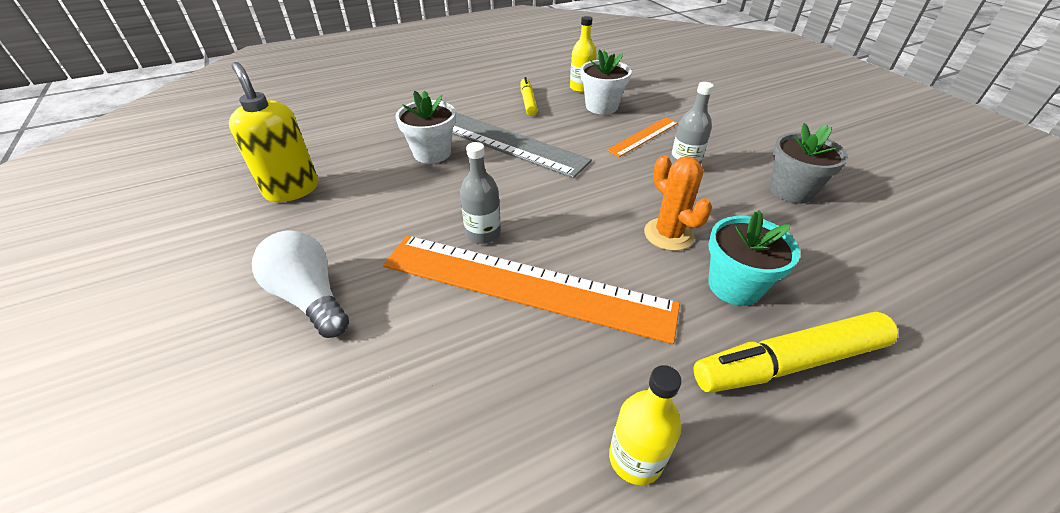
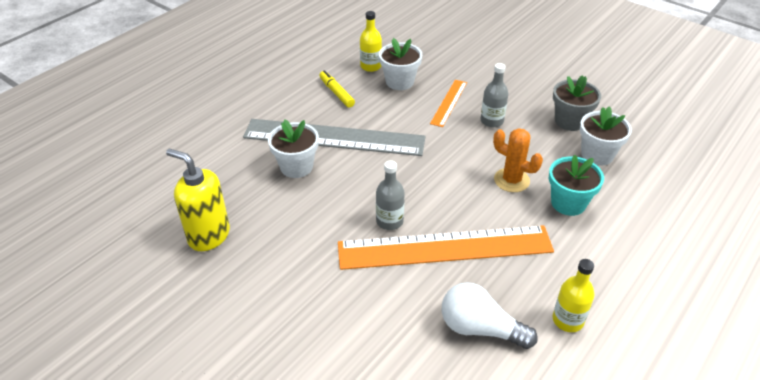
camera: 25 degrees left, 0 degrees up
white light bulb [252,230,349,338] -> white light bulb moved to [442,282,538,349]
yellow marker [693,312,898,393] -> none
none -> white flower pot [580,106,632,166]

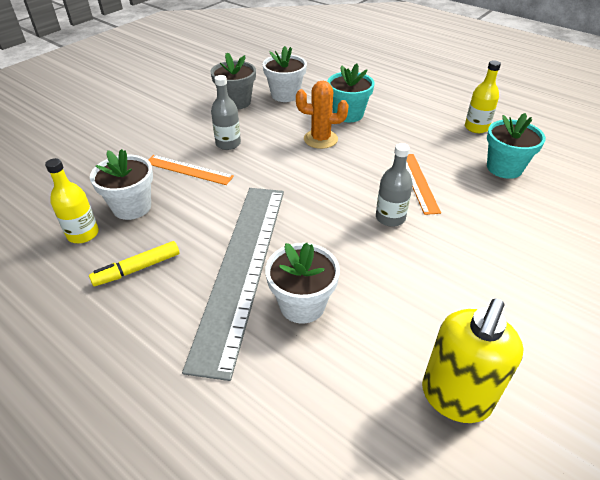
camera: 90 degrees left, 0 degrees up
orange ruler [338,225,554,270] -> orange ruler [406,154,441,215], size x0.47
white light bulb [442,282,538,349] -> turquoise flower pot [487,113,546,179]
orange cactus [493,128,543,192] -> orange cactus turned 60 degrees clockwise [296,81,349,149]

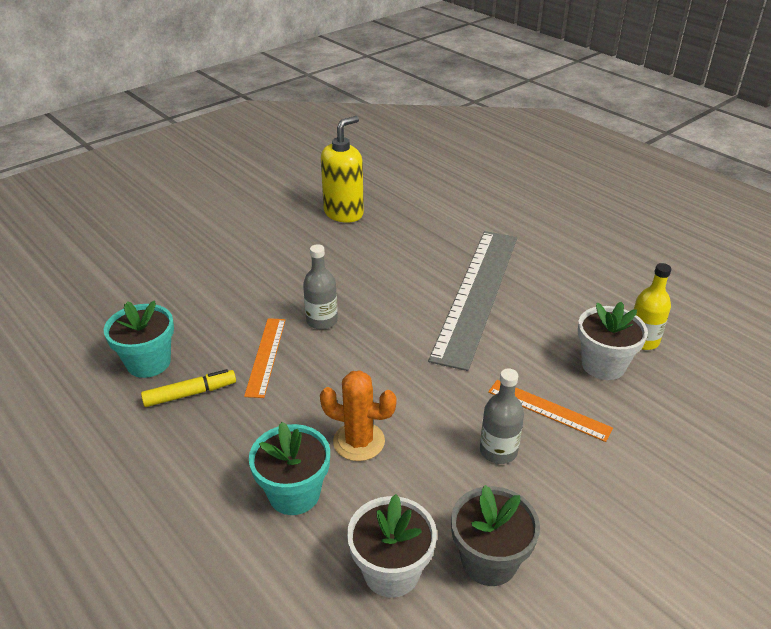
camera: 170 degrees left, 5 degrees down
yellow marker [89,241,179,286] -> yellow marker moved to [141,369,236,407]
white flower pot [265,243,340,324] -> none
yellow bottle [465,60,501,133] -> none

